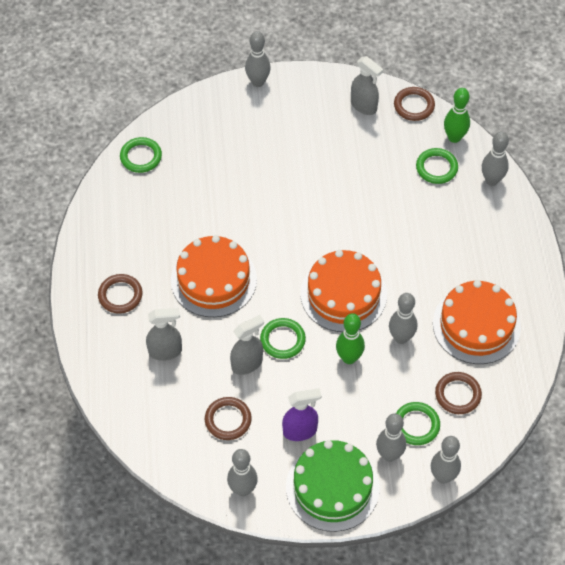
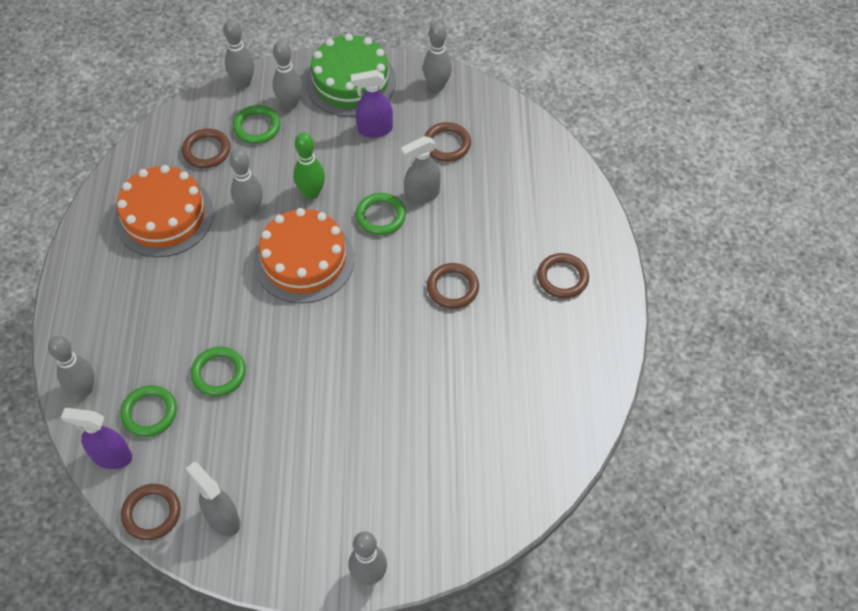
camera: 175 degrees left, 0 degrees up
green ring [120,137,162,173] -> green ring moved to [191,347,246,396]
grey spray bottle [146,308,182,361] -> none
orange cake [171,235,257,317] -> brown ring [427,263,479,309]
green bowling pin [444,88,470,143] -> purple spray bottle [61,408,132,469]

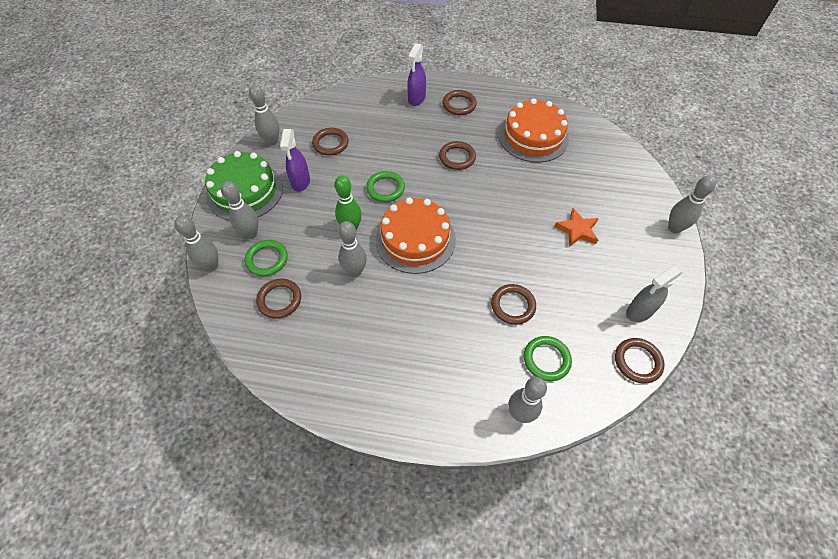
camera: 80 degrees left, 0 degrees up
purple spray bottle [61,408,132,469] -> purple spray bottle moved to [407,43,426,106]
orange cake [115,165,214,257] -> orange cake moved to [499,98,569,163]
green ring [191,347,246,396] -> brown ring [491,284,536,325]
grey spray bottle [401,136,441,205] -> none
none -> orange star [554,208,599,247]

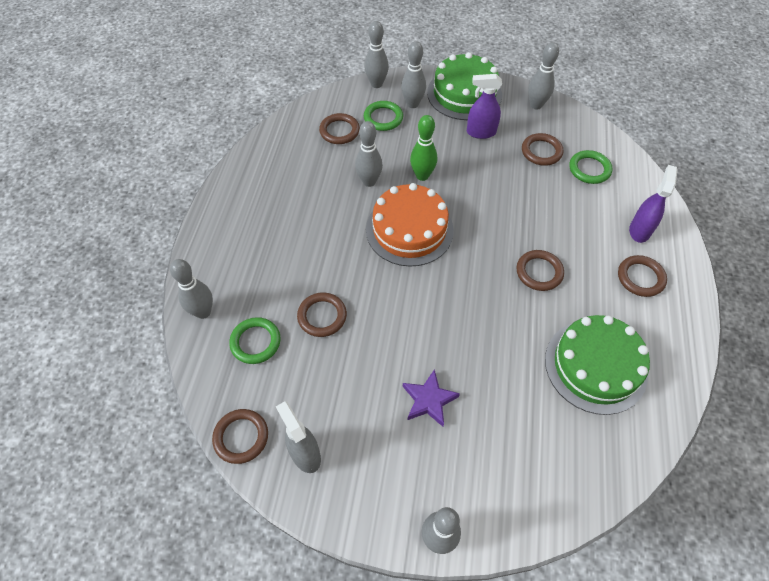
camera: 90 degrees right, 0 degrees up
green ring [366,171,405,202] -> green ring moved to [569,150,613,184]
purple spray bottle [407,43,426,106] -> purple spray bottle turned 90 degrees clockwise [629,165,678,243]
orange cake [499,98,569,163] -> green cake [545,315,650,415]
orange star [554,208,599,247] -> purple star [403,369,460,427]

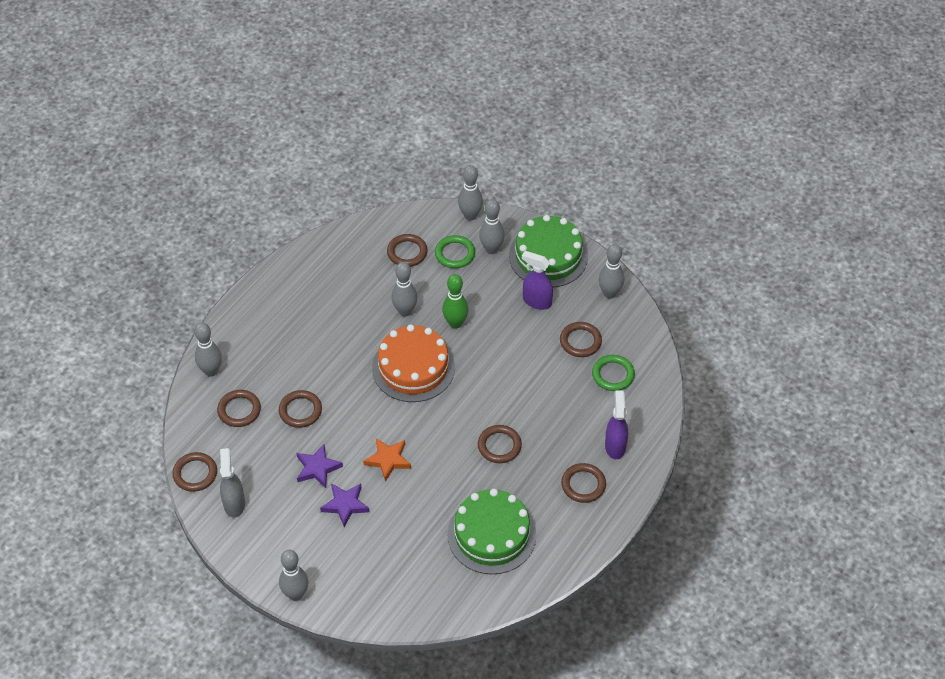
camera: 25 degrees right, 5 degrees down
green ring [229,317,281,364] -> brown ring [217,390,261,427]
purple spray bottle [629,165,678,243] -> purple spray bottle turned 45 degrees counterclockwise [605,390,628,459]
none -> purple star [297,444,343,488]
none -> orange star [363,438,411,482]

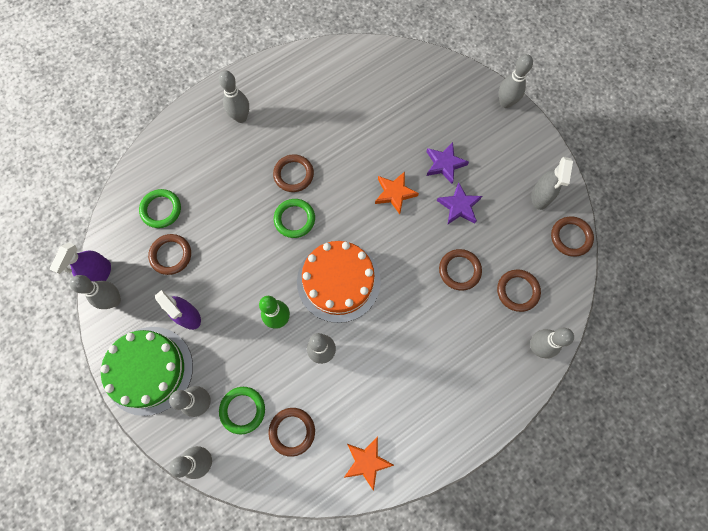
camera: 160 degrees left, 20 degrees up
green cake [447,489,537,574] -> none
brown ring [561,463,606,503] -> grey bowling pin [219,70,249,123]
purple spray bottle [605,390,628,459] -> purple spray bottle moved to [50,242,111,281]
none -> green ring [274,199,315,238]
none -> orange star [344,437,394,491]

